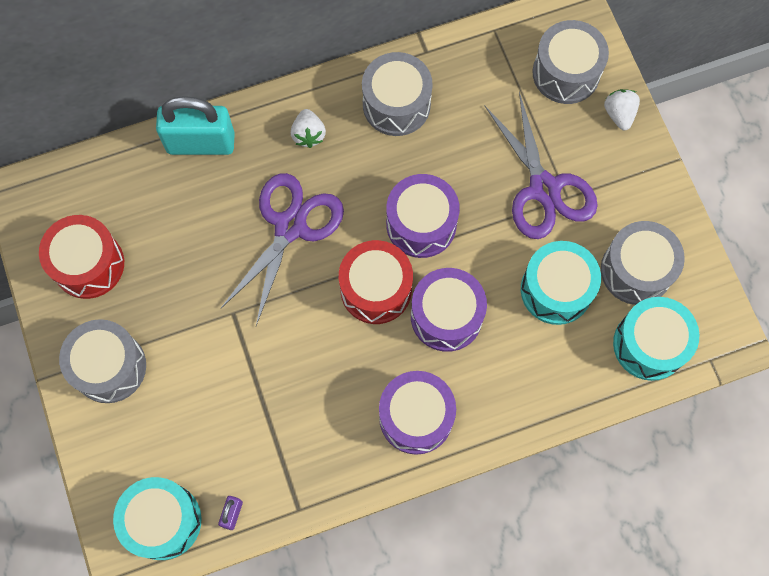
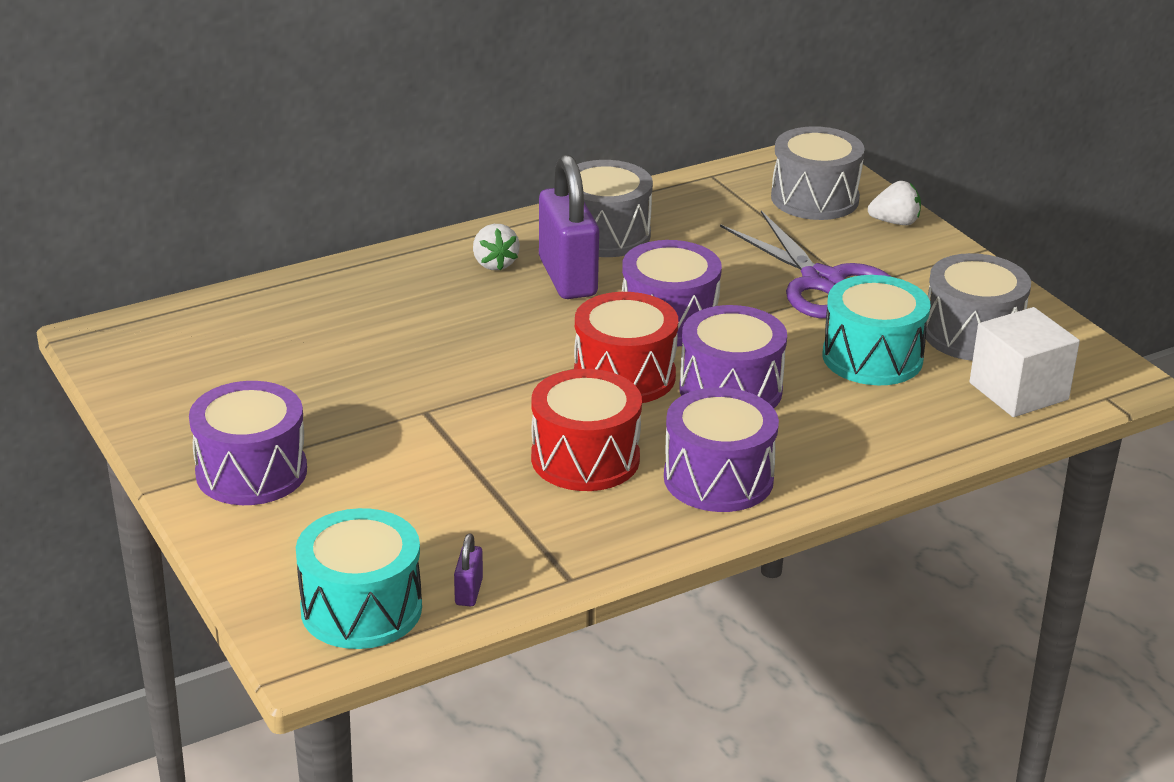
camera: 10 degrees left, 40 degrees down
red drum [39,215,124,299] -> red drum moved to [531,369,642,491]
grey drum [59,319,146,403] -> purple drum [189,381,307,505]
turquoise padlock [156,96,235,155] -> none
purple scissors [221,173,344,326] -> none
white strawberry [604,89,640,130] -> white strawberry turned 105 degrees clockwise [868,181,921,225]
turquoise drum [613,297,699,381] -> white cube [969,307,1080,417]
none -> purple padlock [539,154,599,299]

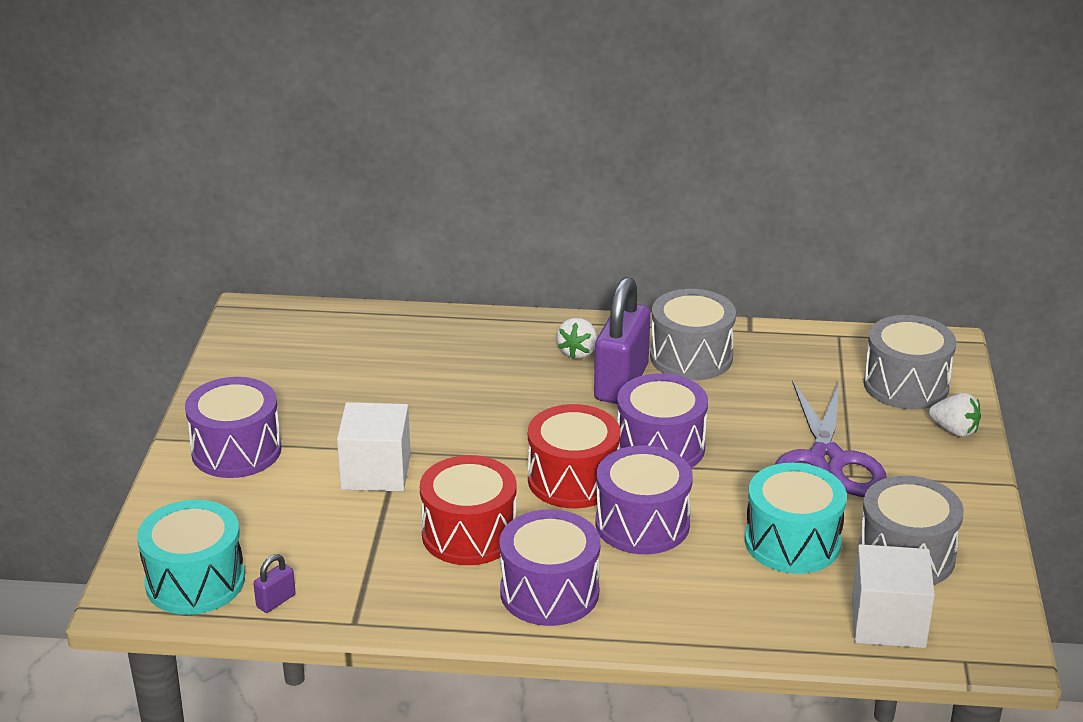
camera: 35 degrees right, 0 degrees up
none -> white cube [337,402,411,491]

